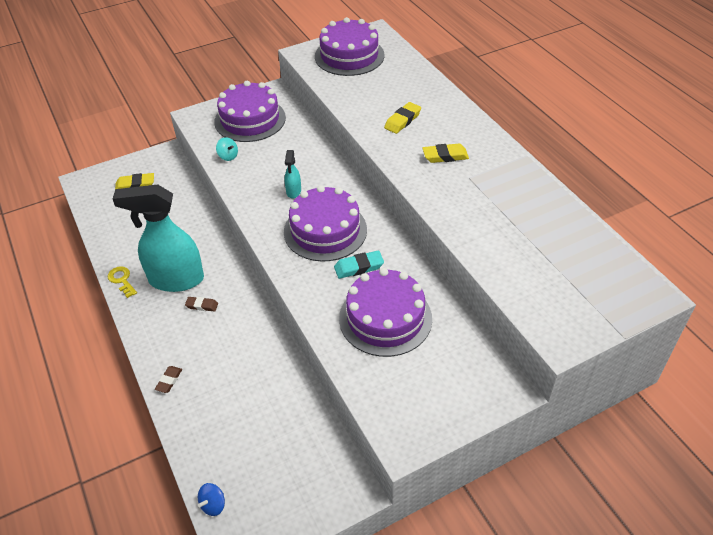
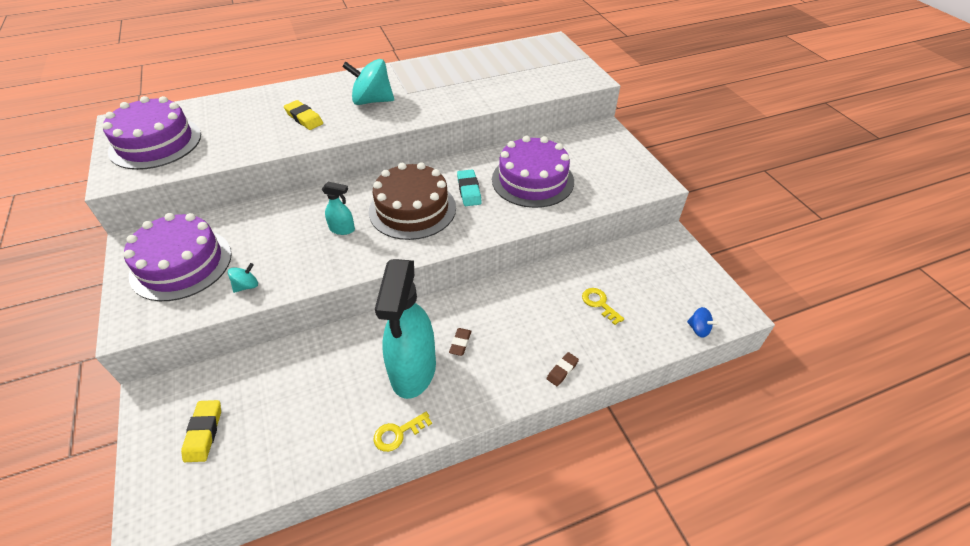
camera: 85 degrees left, 0 degrees up
brown eraser [155,366,182,393] -> brown eraser turned 75 degrees counterclockwise [547,352,579,386]
purple cake [284,185,367,262] -> brown cake [369,162,456,240]
yellow eraser [422,143,469,163] -> turquoise spinning top [342,59,394,105]
none -> yellow key [582,288,624,325]

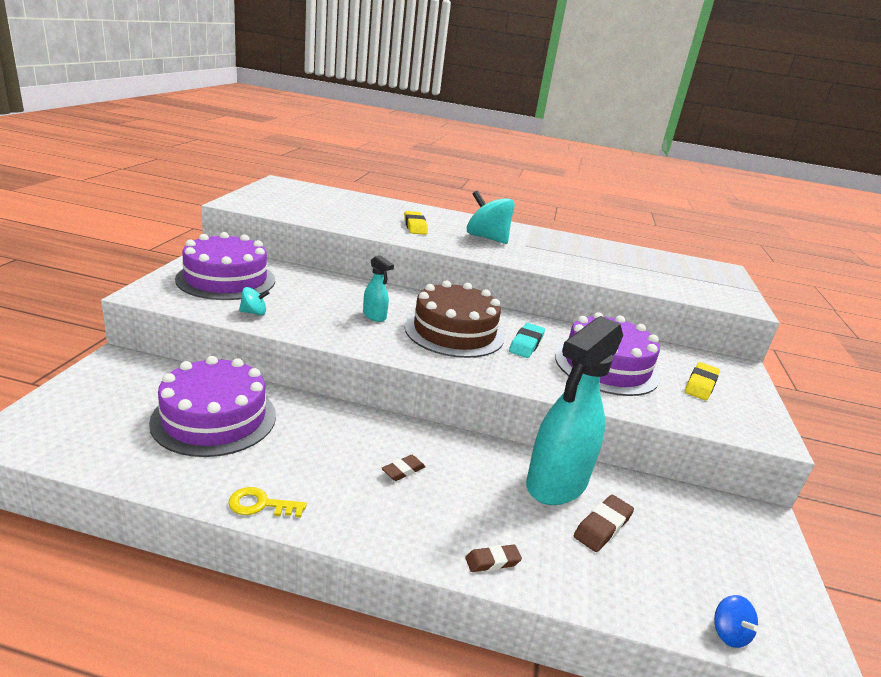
camera: 30 degrees right, 20 degrees down
purple cake [102,96,201,170] -> purple cake moved to [149,356,276,457]
yellow eraser [181,400,221,462] -> yellow eraser moved to [685,362,720,401]
turquoise spray bottle [375,259,436,399] -> turquoise spray bottle moved to [526,316,623,505]
yellow key [582,288,624,325] -> brown eraser [574,495,634,552]

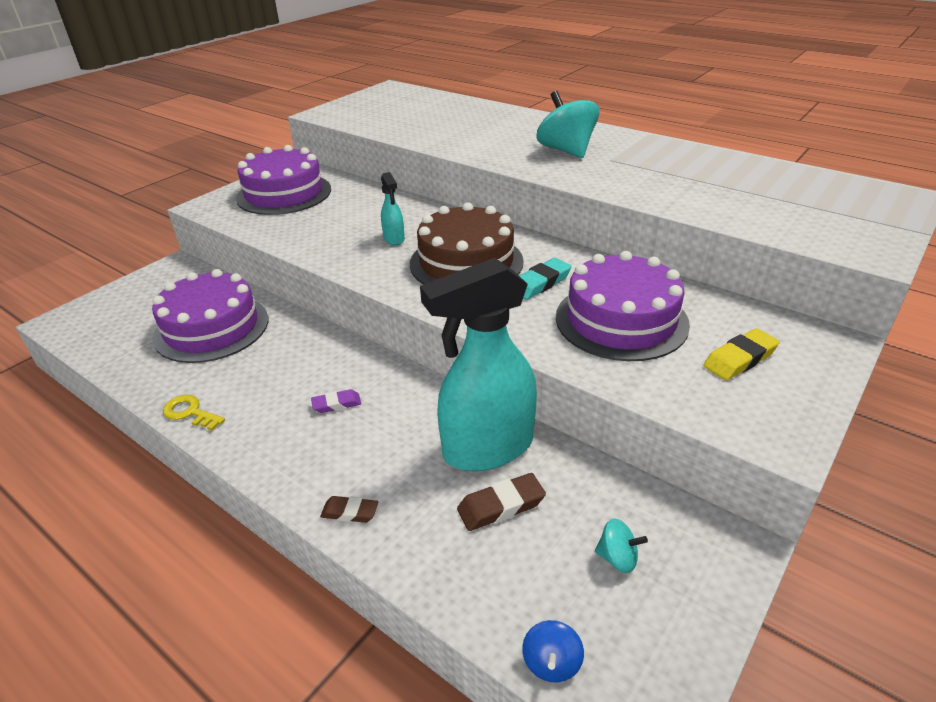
camera: 30 degrees right, 10 degrees up
turquoise spinning top [239,287,270,316] -> turquoise spinning top moved to [595,518,648,573]
brown eraser [381,455,426,481] -> purple eraser [311,389,361,413]
yellow eraser [404,211,428,235] -> none

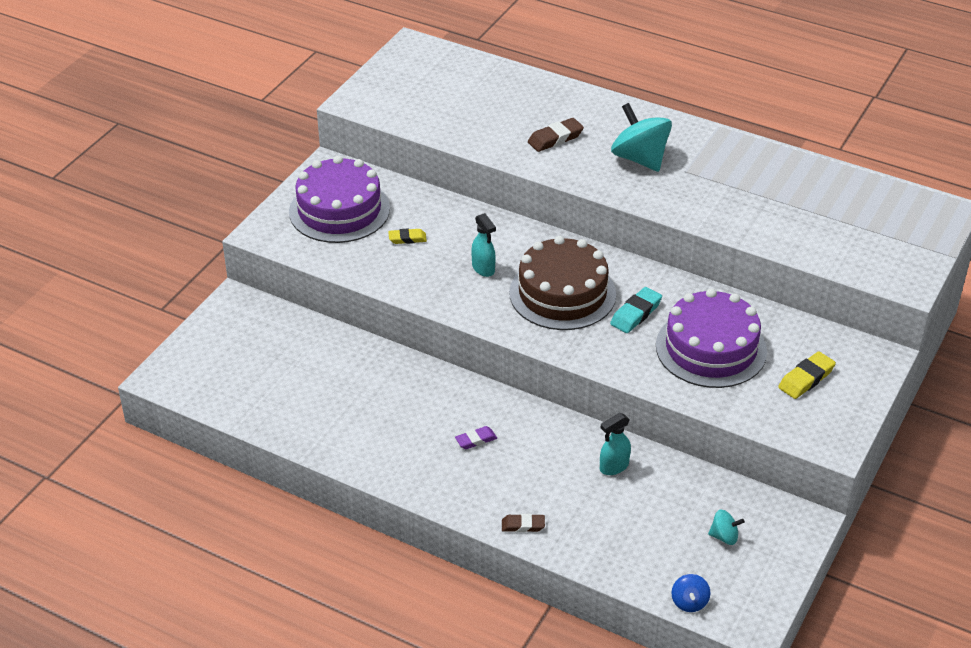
camera: 10 degrees left, 5 degrees up
purple cake [152,269,268,363] -> none
yellow key [163,395,225,430] -> none
turquoise spray bottle [420,258,537,471] -> turquoise spray bottle [600,413,631,475], size x0.43
brown eraser [457,473,546,531] -> brown eraser moved to [528,118,584,152]
none -> yellow eraser [388,229,427,244]

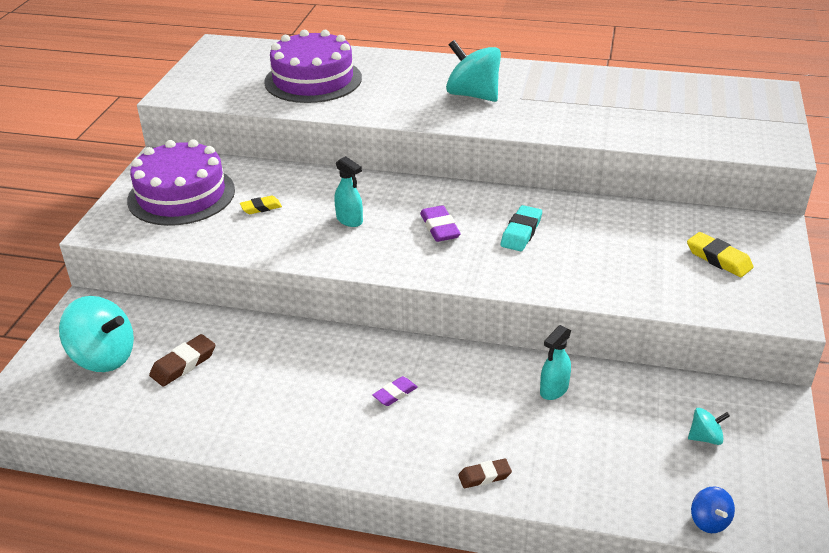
camera: 15 degrees left, 5 degrees down
brown cake [509,236,616,330] -> purple eraser [420,205,461,242]
brown eraser [528,118,584,152] -> brown eraser moved to [149,334,215,387]
purple cake [656,288,767,388] -> purple cake moved to [264,30,362,103]
yellow eraser [778,351,836,399] -> yellow eraser turned 75 degrees counterclockwise [687,232,754,277]
none -> turquoise spinning top [59,296,134,372]

